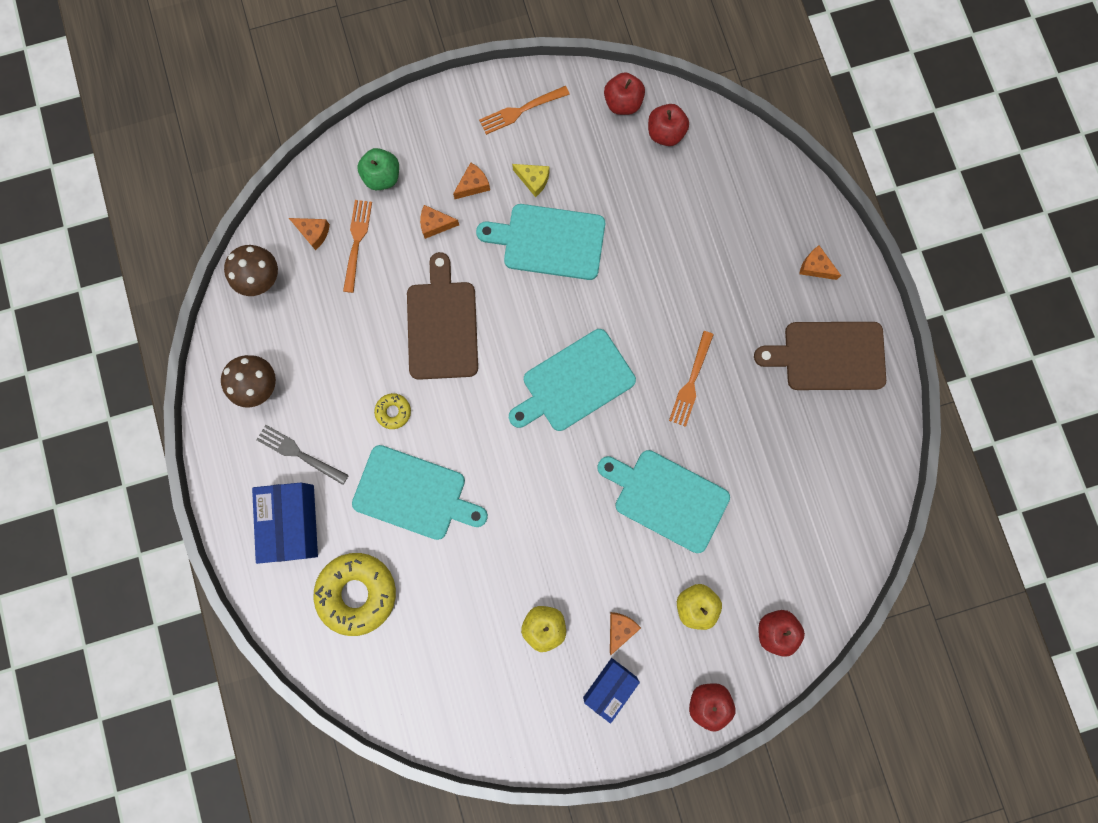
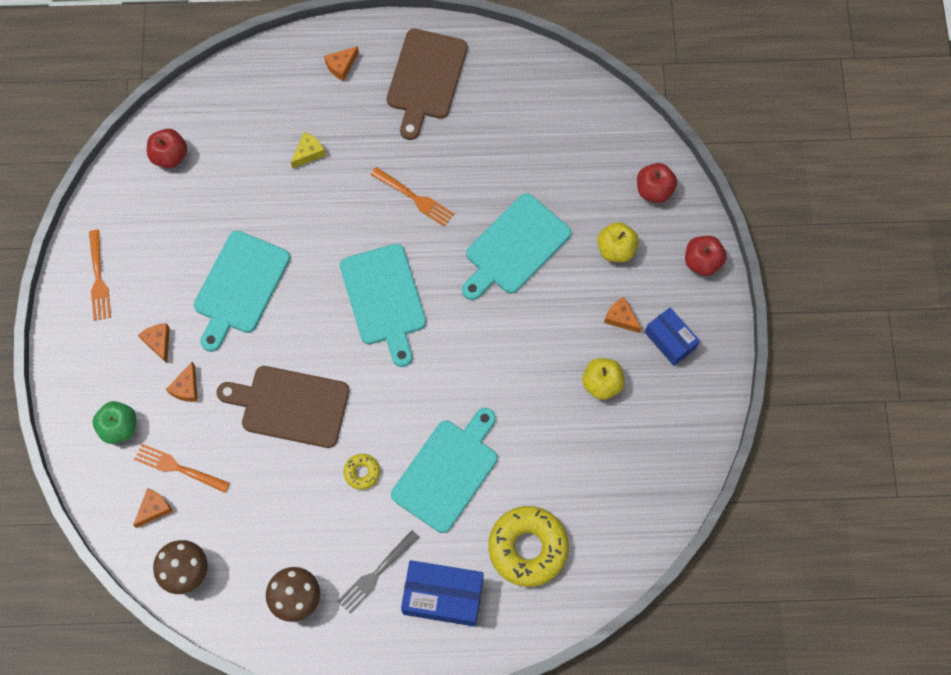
camera: 75 degrees left, 10 degrees down
yellow cheese [512,164,549,197] -> yellow cheese moved to [291,132,326,169]
red apple [604,72,645,115] -> none

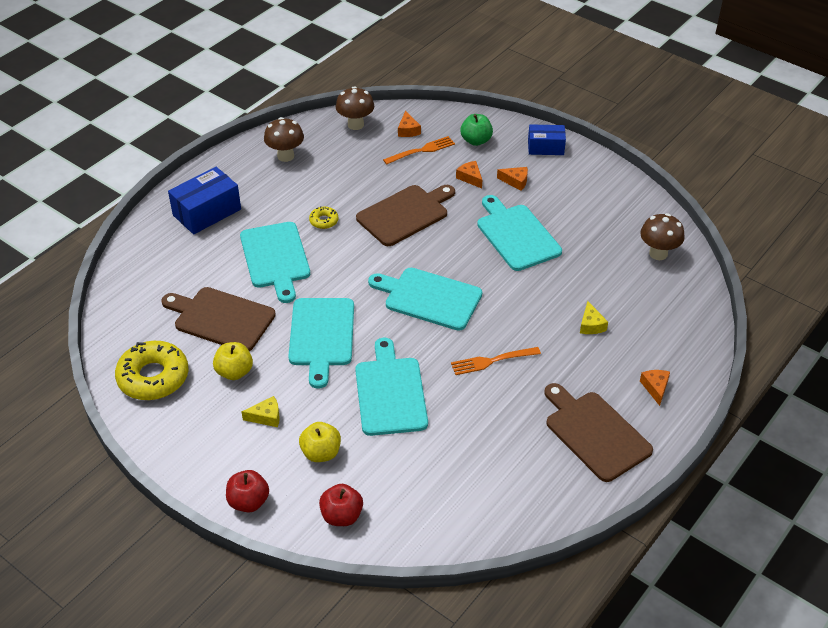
camera: 130 degrees right, 25 degrees down
orange fork [89,230,111,320] -> none
red apple [147,129,187,168] -> brown mushroom [640,213,685,260]
grey fork [338,530,420,614] -> none
yellow donut [488,506,569,587] -> yellow donut moved to [115,341,189,400]
orange cheese [604,297,642,333] -> yellow cheese [242,396,280,427]
blue box [645,307,700,366] -> blue box moved to [528,124,566,155]
none -> brown cutting board [162,287,276,351]
none -> turquoise cutting board [288,298,354,389]

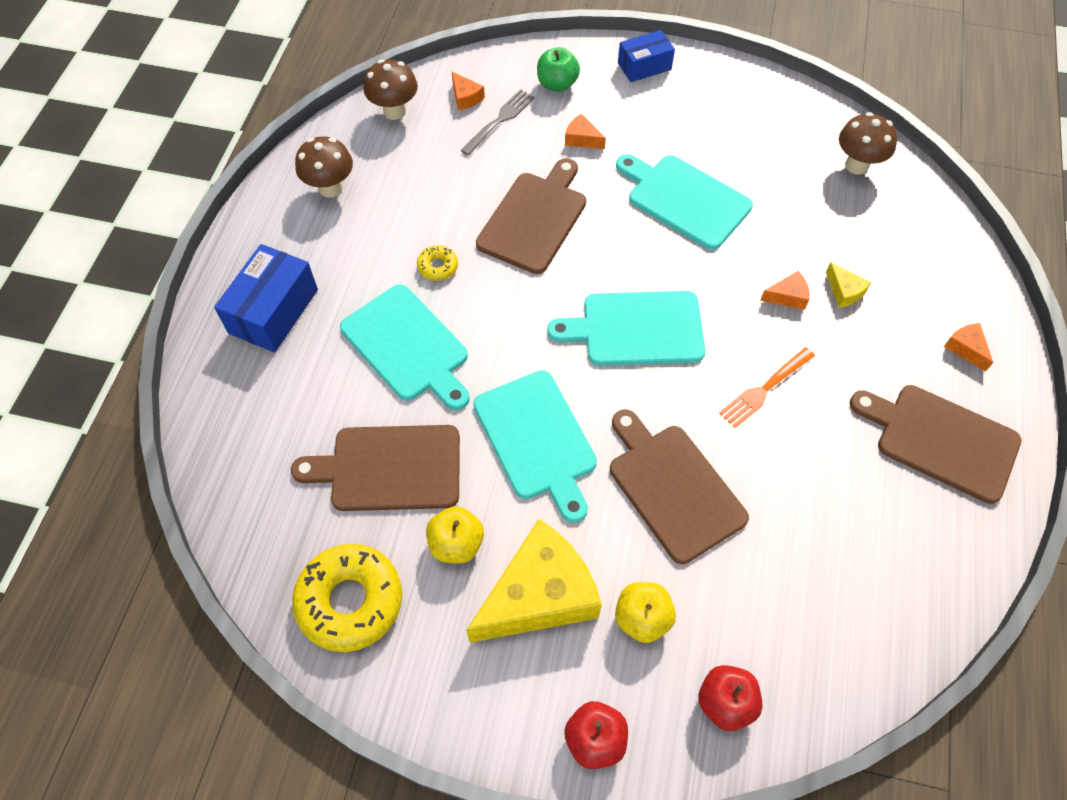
camera: 25 degrees left, 15 degrees up
yellow cheese [242,396,280,427] -> yellow cheese [466,519,602,643], size x2.46
turquoise cutting board [355,338,428,436] -> brown cutting board [610,409,749,564]
orange fork [383,136,455,165] -> grey fork [460,89,535,156]
orange cheese [497,167,528,191] -> orange cheese moved to [760,271,809,310]

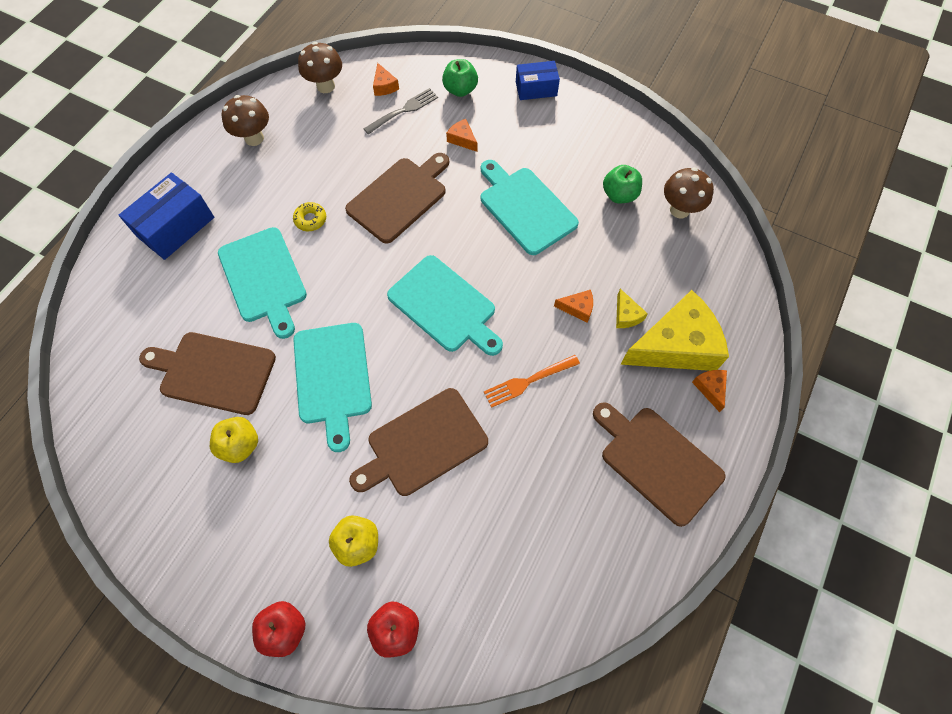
camera: 15 degrees right, 5 degrees up
yellow donut [292,544,402,652] -> none
yellow cheese [466,519,602,643] -> yellow cheese moved to [620,290,729,371]
turquoise cutting board [547,291,705,366] -> turquoise cutting board turned 150 degrees counterclockwise [387,255,503,356]
brown cutting board [610,409,749,564] -> brown cutting board turned 105 degrees counterclockwise [349,388,488,496]
none -> green apple [603,165,642,204]

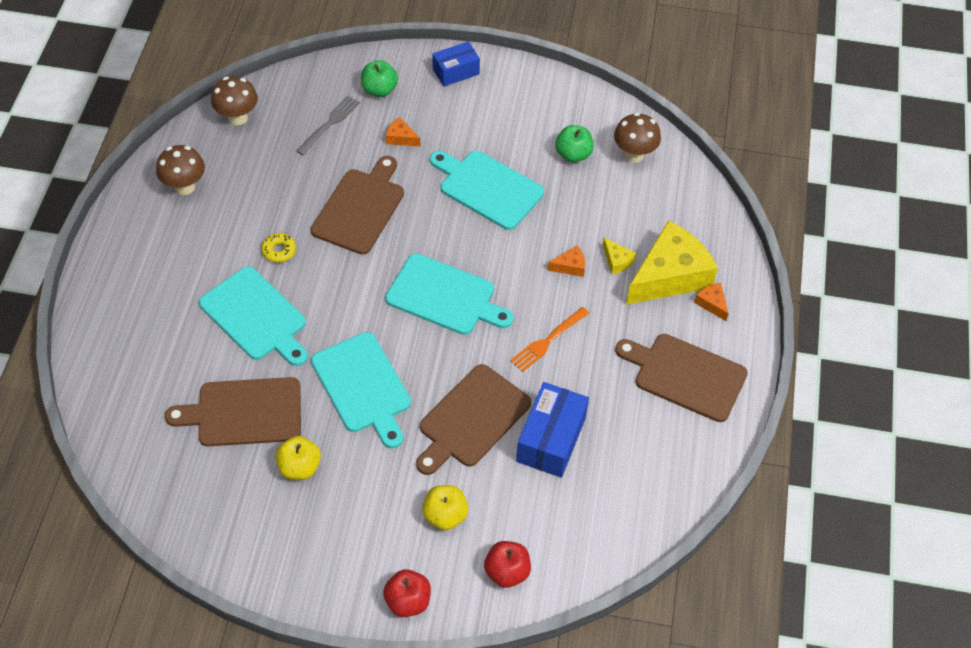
camera: 20 degrees left, 10 degrees down
blue box [119,172,214,260] -> blue box moved to [516,382,589,478]
orange cheese [373,63,399,96] -> none

